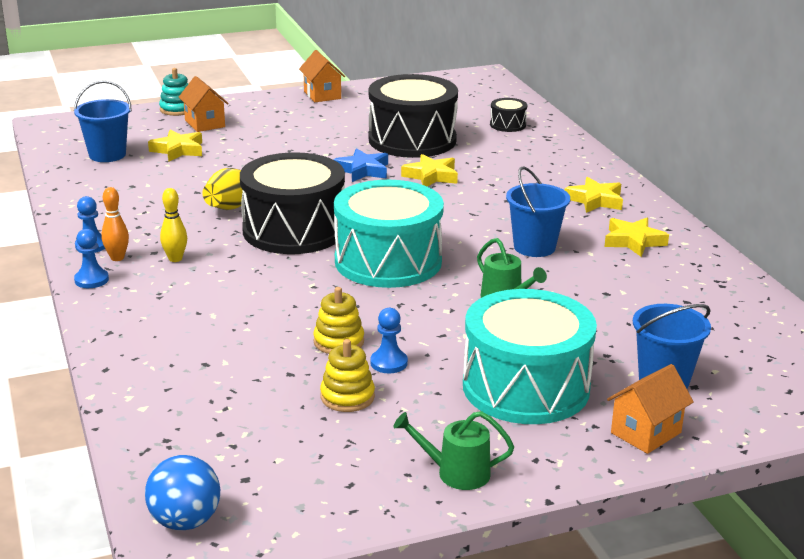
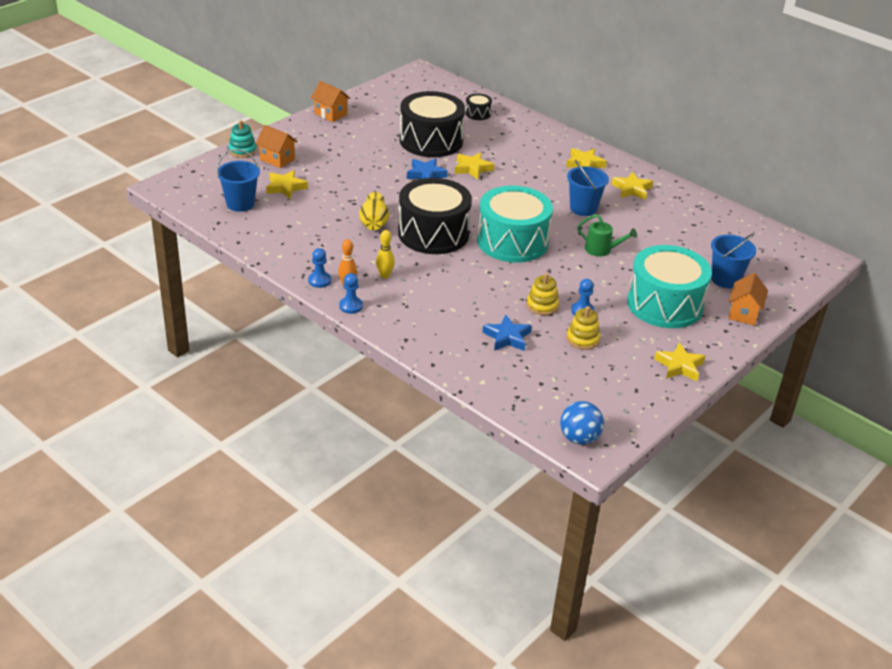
camera: 30 degrees left, 10 degrees up
green watering can [394,411,514,490] -> yellow star [654,343,706,381]
none -> blue star [482,315,532,351]

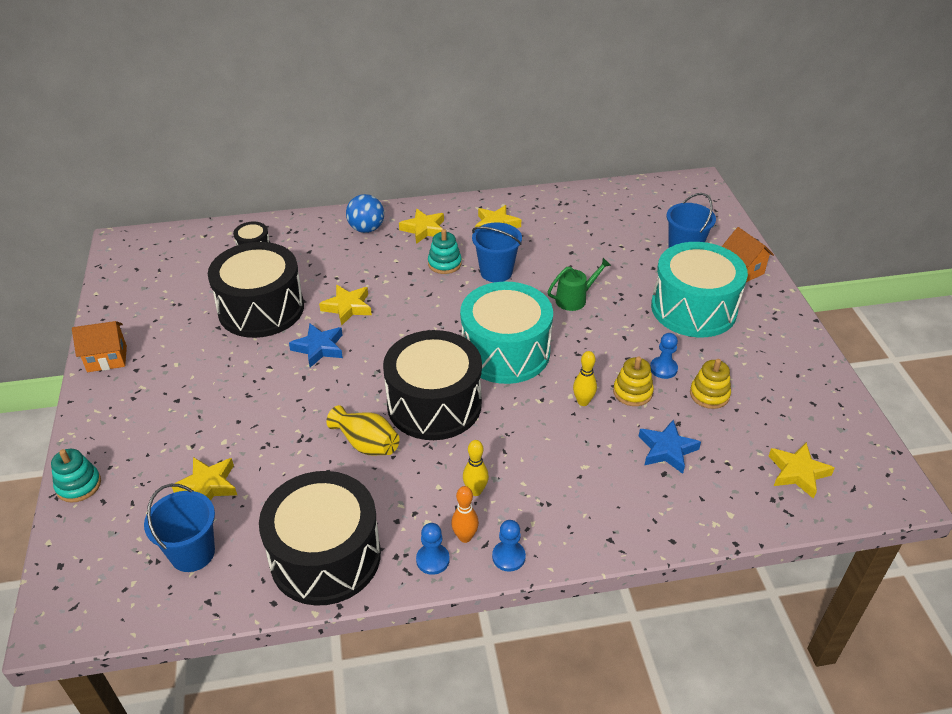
camera: 50 degrees left, 5 degrees up
orange house [256,125,298,168] -> none
blue ball [560,401,604,445] -> blue ball moved to [346,194,384,233]
yellow star [654,343,706,381] -> yellow star moved to [769,442,835,499]
none -> black drum [259,471,381,606]
none -> turquoise stacking toy [428,229,462,274]
none -> yellow bowling pin [573,351,597,406]

